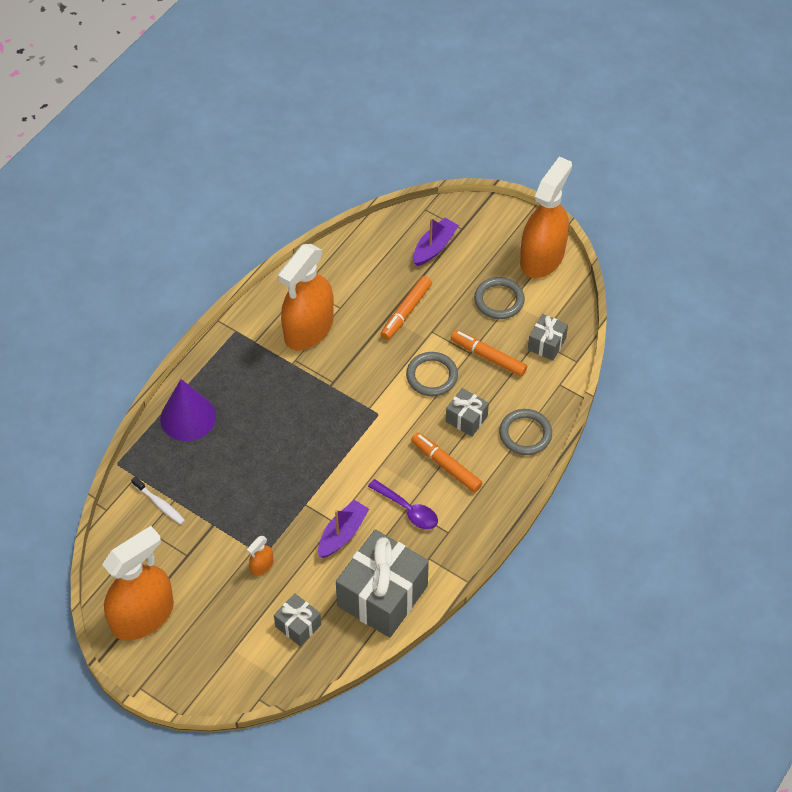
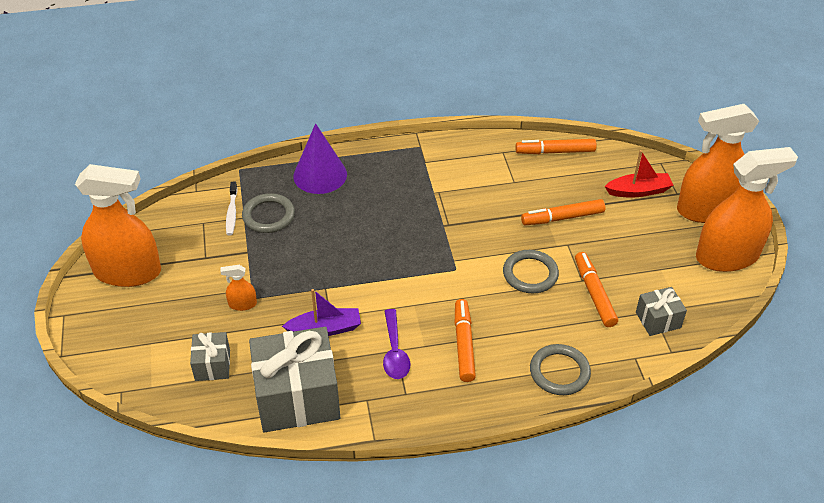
camera: 45 degrees right, 10 degrees down
orange spray bottle [278,244,334,350] -> orange spray bottle moved to [677,104,759,223]
purple boat [413,218,459,266] -> red boat [604,150,674,198]
grey gift [446,388,489,436] -> none
grey ring [474,277,525,319] -> grey ring moved to [242,193,295,233]
none -> orange marker [516,139,597,154]

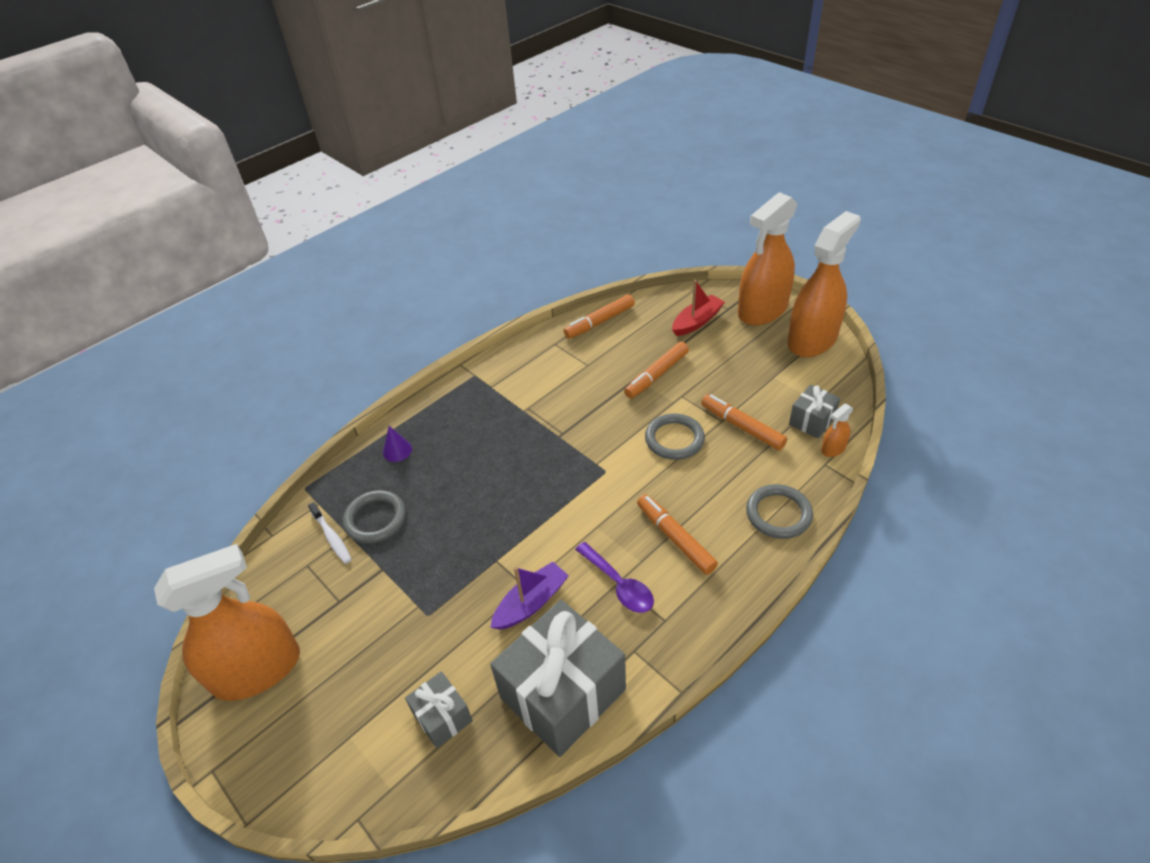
camera: 30 degrees left, 0 degrees up
orange spray bottle [220,265,257,311] -> orange spray bottle moved to [821,403,853,457]
purple cone [293,123,347,194] -> purple cone [383,426,412,462], size x0.47

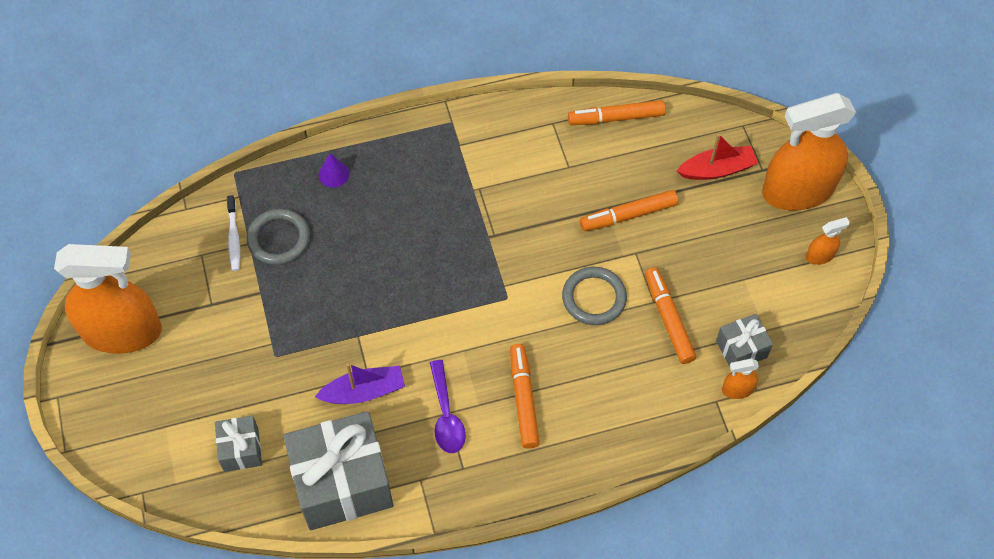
camera: 25 degrees right, 15 degrees up
grey ring [746,484,813,539] -> none
orange spray bottle [788,211,861,357] -> orange spray bottle [806,217,850,265], size x0.40

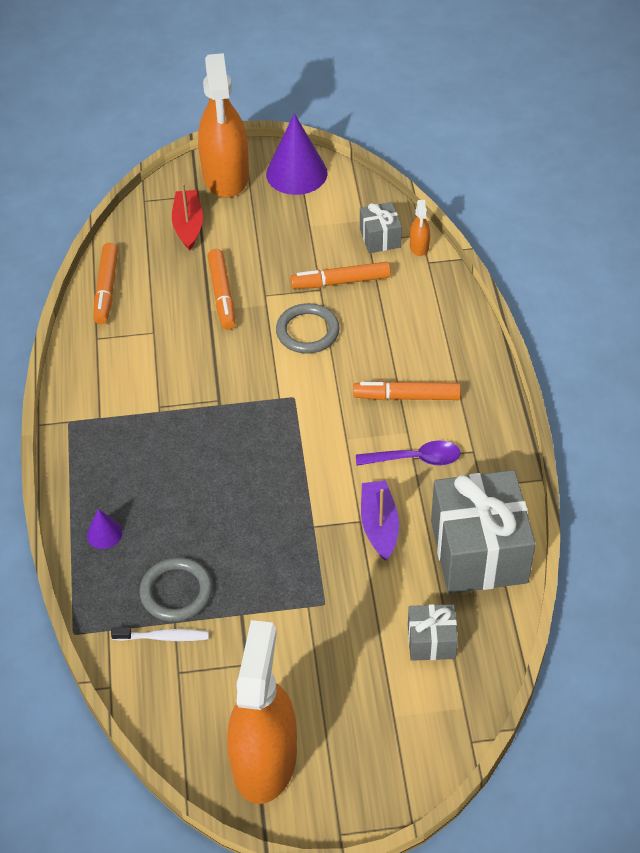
camera: 80 degrees left, 10 degrees down
orange spray bottle [806,217,850,265] -> purple cone [266,113,328,195]

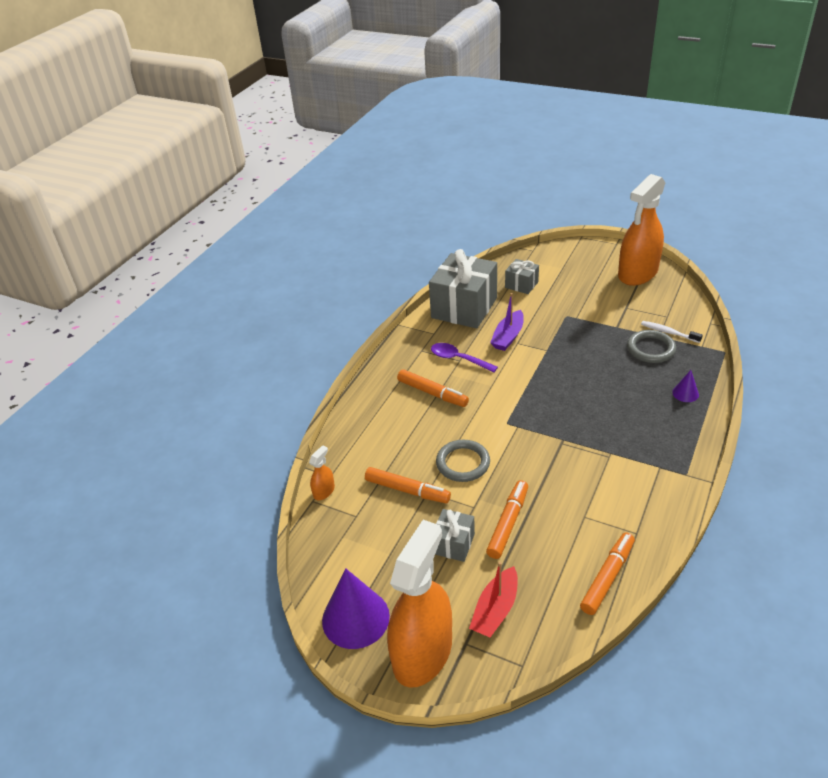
camera: 145 degrees left, 10 degrees down
grey gift [360,202,402,253] -> grey gift moved to [435,509,475,562]

